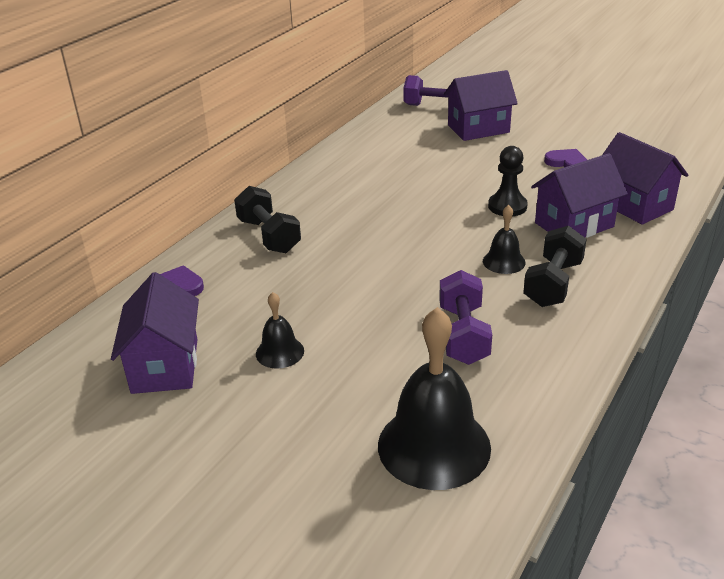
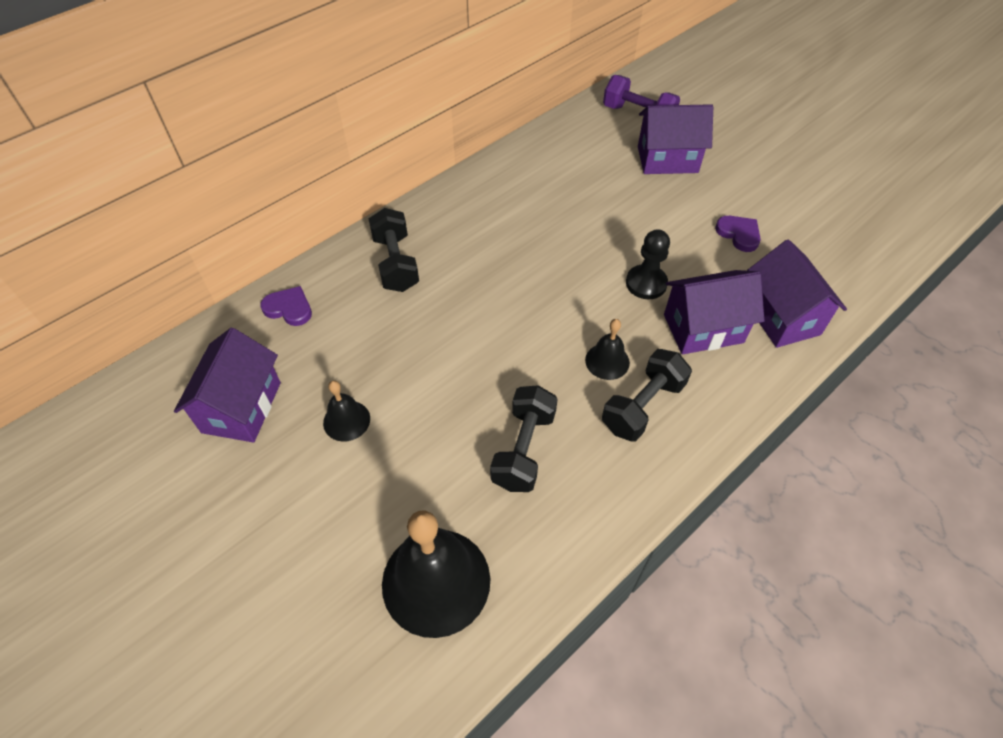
camera: 15 degrees right, 20 degrees up
purple dumbbell [439,270,492,365] -> black dumbbell [490,385,558,492]

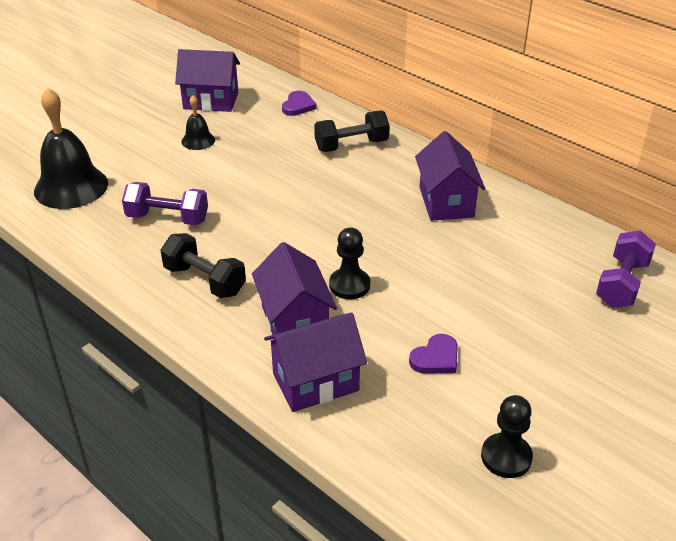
camera: 85 degrees right, 15 degrees down
black dumbbell [490,385,558,492] -> purple dumbbell [122,182,208,225]
black bell [585,319,630,380] -> none
purple house [638,104,713,174] -> purple house moved to [415,131,485,221]
none -> black pawn [481,395,533,478]

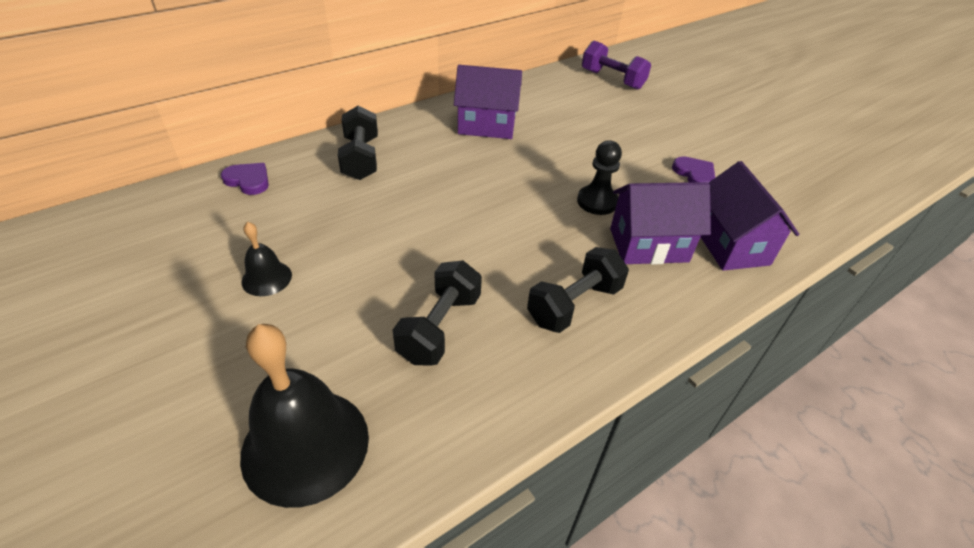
camera: 80 degrees left, 5 degrees up
purple dumbbell [122,182,208,225] -> black dumbbell [393,261,482,366]
purple house [175,49,240,112] -> none
black pawn [481,395,533,478] -> none

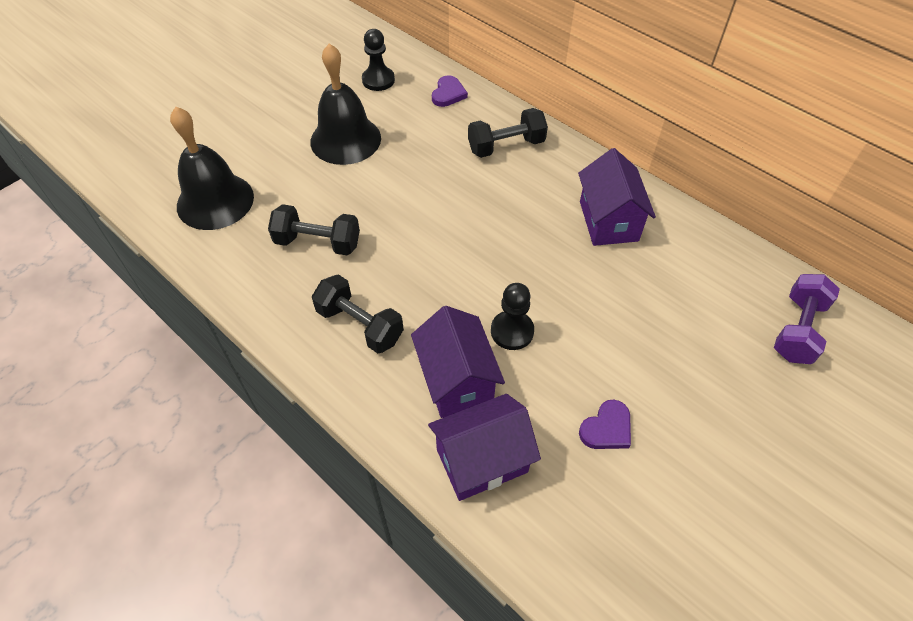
camera: 80 degrees right, 10 degrees up
black bell [241,222,292,296] -> black bell [310,44,381,165], size x2.02
none -> black pawn [362,29,395,91]

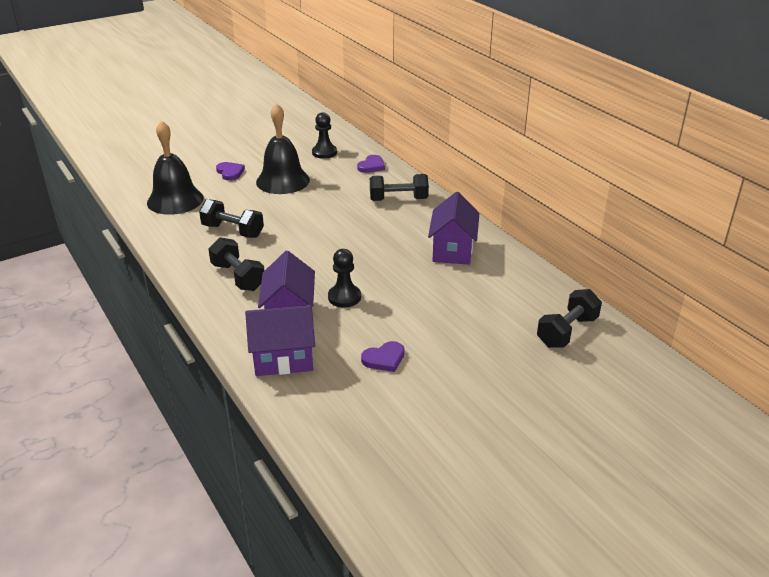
camera: 15 degrees right, 20 degrees down
purple dumbbell [774,274,840,364] -> black dumbbell [537,289,602,348]
none -> purple heart [216,162,245,181]

